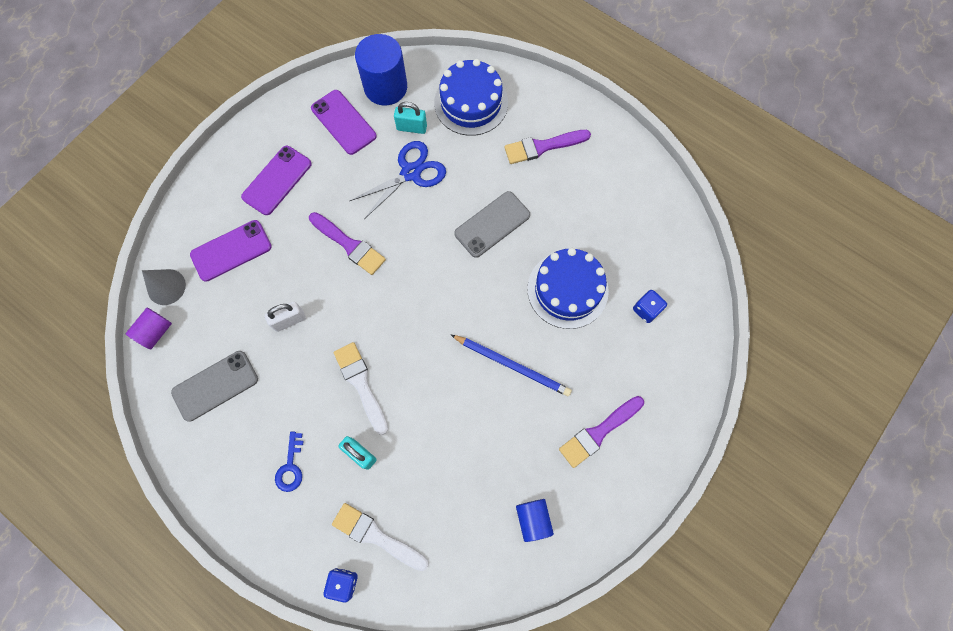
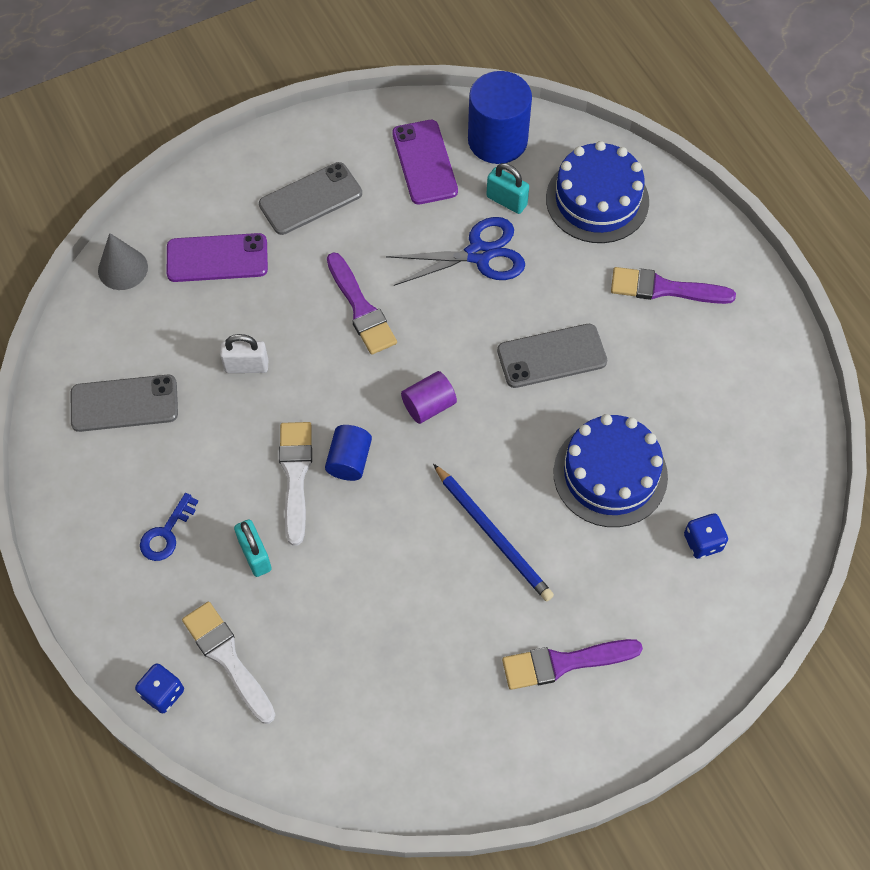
camera: 25 degrees right, 10 degrees down
purple cylinder [126,308,172,349] -> purple cylinder moved to [401,371,457,424]
purple phone [241,146,312,215] -> grey phone [259,162,362,235]
blue cylinder [516,499,554,542] -> blue cylinder moved to [325,425,372,481]

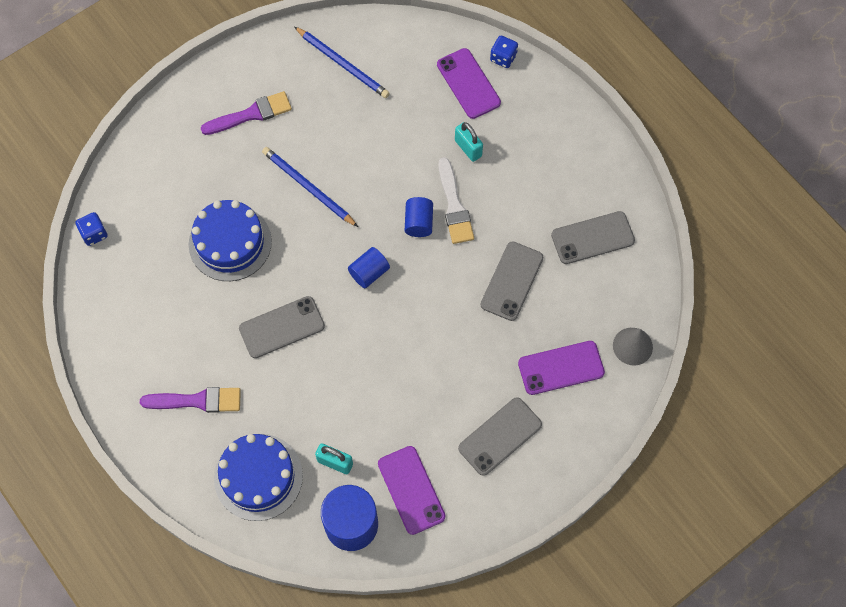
camera: 170 degrees right, 5 degrees up
blue key [140,493,198,561] -> none
white brush [182,602,276,724] -> purple phone [437,48,501,119]
white padlock [220,334,268,373] -> grey phone [481,241,543,321]
purple brush [327,252,397,355] -> none
blue scissors [386,217,525,286] -> none
purple cylinder [401,371,457,424] -> blue cylinder [348,247,390,288]
blue dice [684,513,728,559] -> blue dice moved to [75,212,108,246]
none -> blue pencil [294,27,390,98]

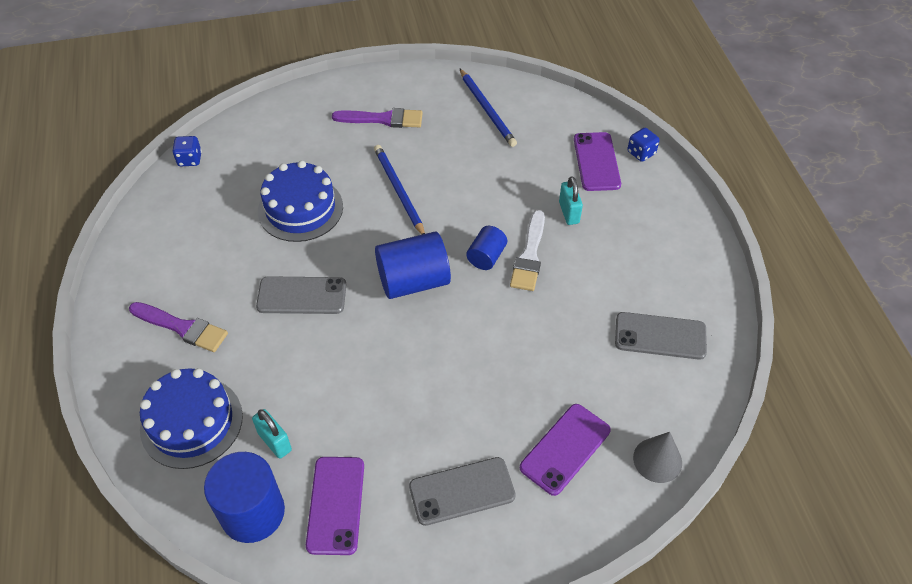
camera: 25 degrees right, 15 degrees down
blue cylinder [348,247,390,288] -> blue cylinder [375,231,451,299], size x1.79
grey phone [481,241,543,321] -> none
purple phone [518,341,605,395] -> purple phone turned 60 degrees counterclockwise [520,404,611,496]

